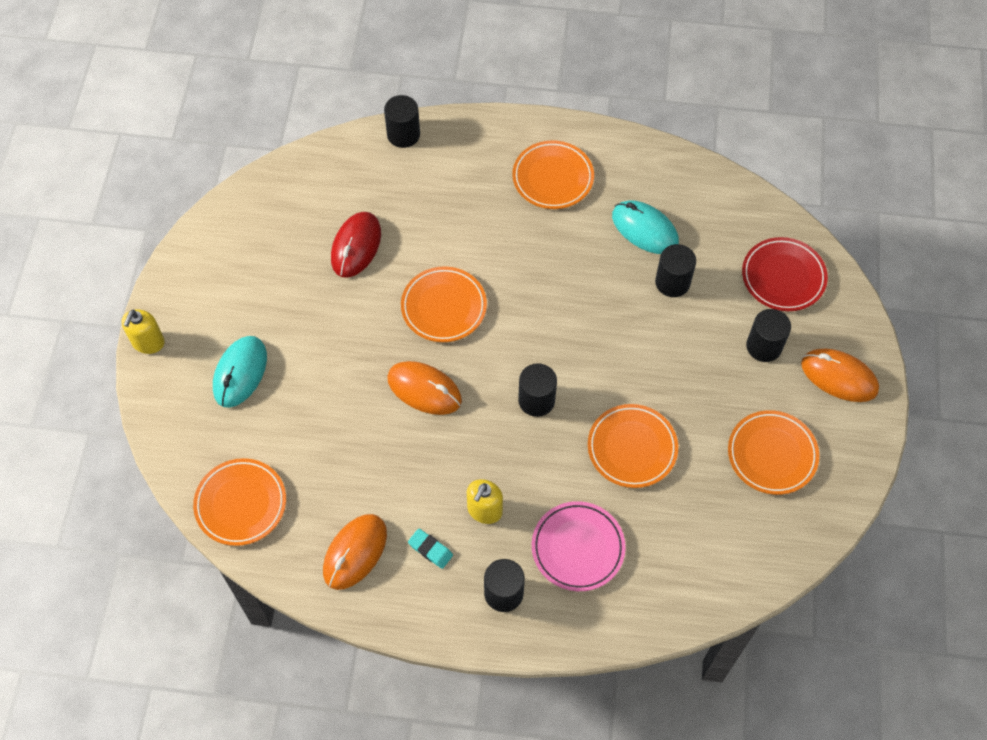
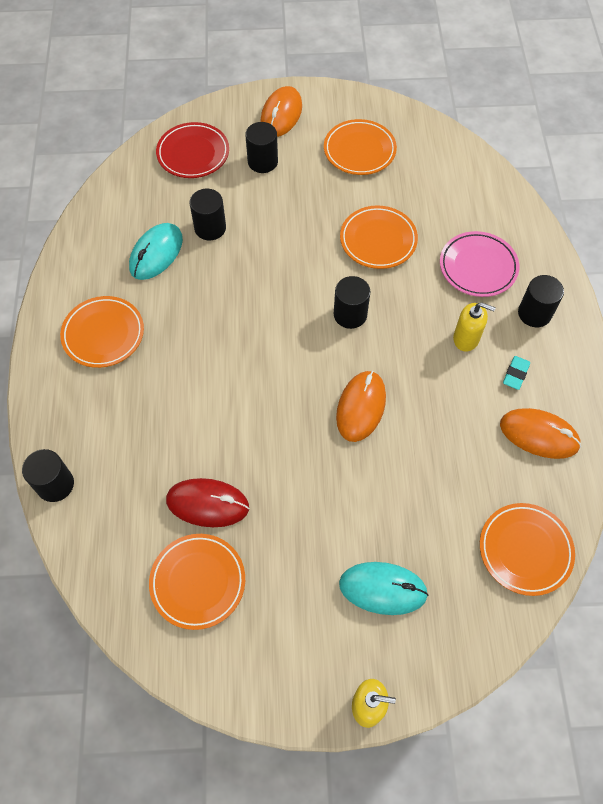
camera: 100 degrees left, 0 degrees up
orange plate [401,267,487,342] -> orange plate moved to [149,534,245,630]

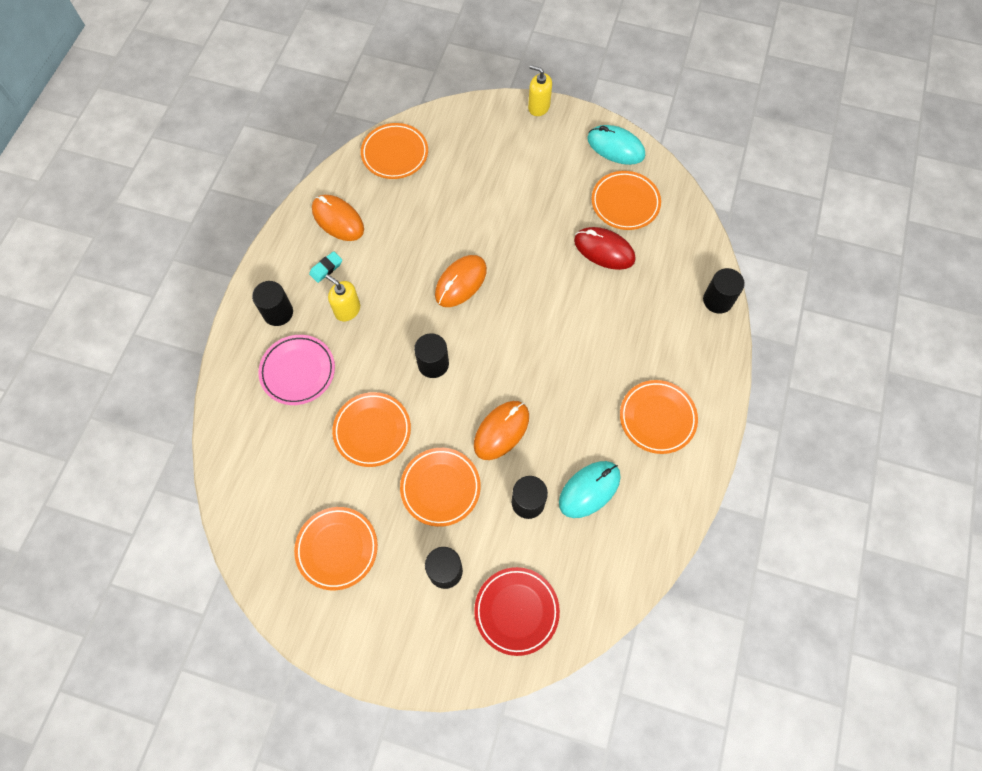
camera: 160 degrees left, 5 degrees up
orange mouse [260,86,302,137] -> orange mouse moved to [474,401,529,460]
turquoise mouse [339,562,429,615] -> turquoise mouse moved to [587,125,645,165]
none -> orange plate [400,448,481,527]

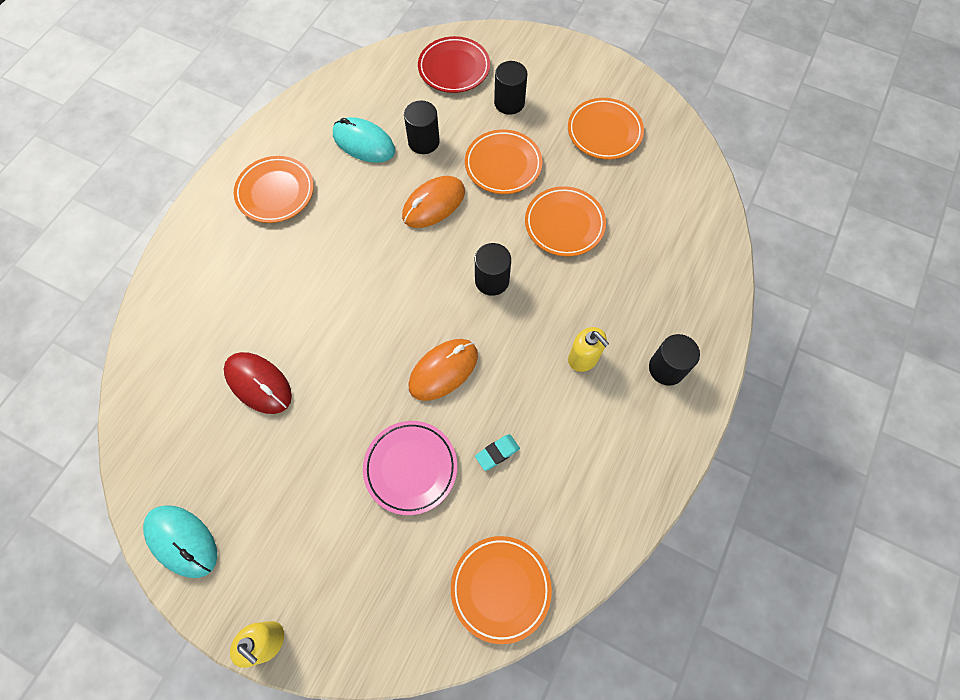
camera: 170 degrees left, 0 degrees up
pink plate [258,335,335,405] -> pink plate moved to [363,421,457,515]
turquoise eraser [309,251,342,283] -> turquoise eraser moved to [475,434,520,471]
orange mouse [312,195,364,241] -> none
turquoise mouse [559,461,621,518] -> turquoise mouse turned 60 degrees clockwise [333,117,395,163]
orange plate [592,171,661,230] -> none
black cylinder [703,268,745,314] -> none

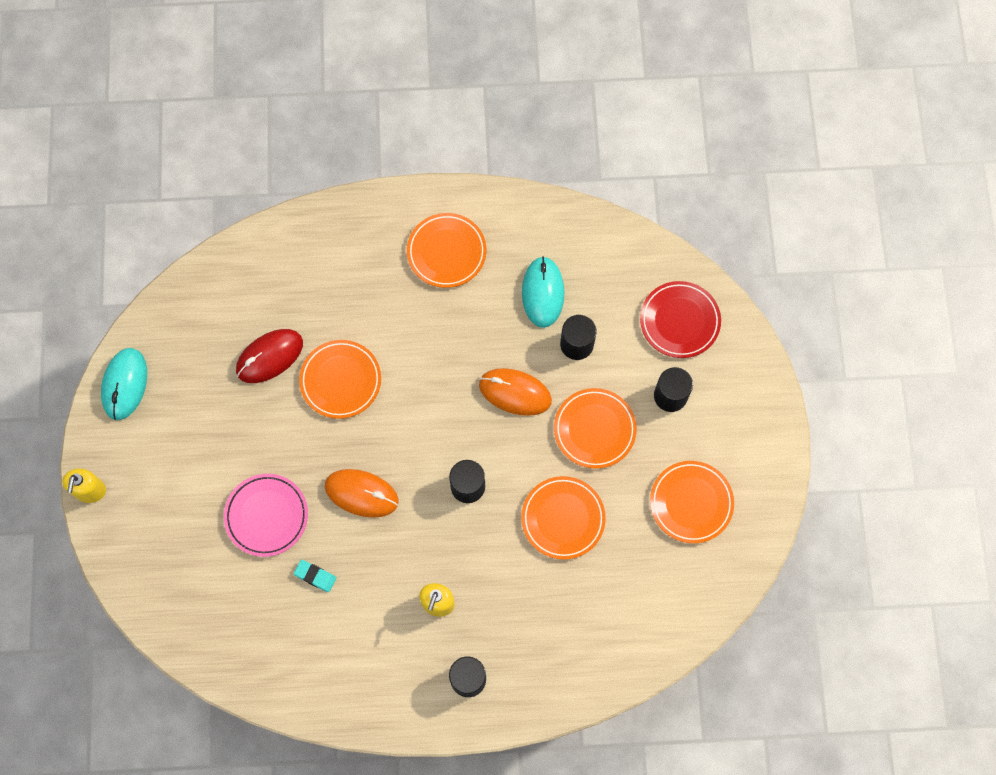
camera: 60 degrees right, 5 degrees up
red mouse [224,352,292,414] -> red mouse turned 45 degrees clockwise [236,329,303,383]
orange plate [451,536,552,644] -> orange plate moved to [299,340,381,419]

